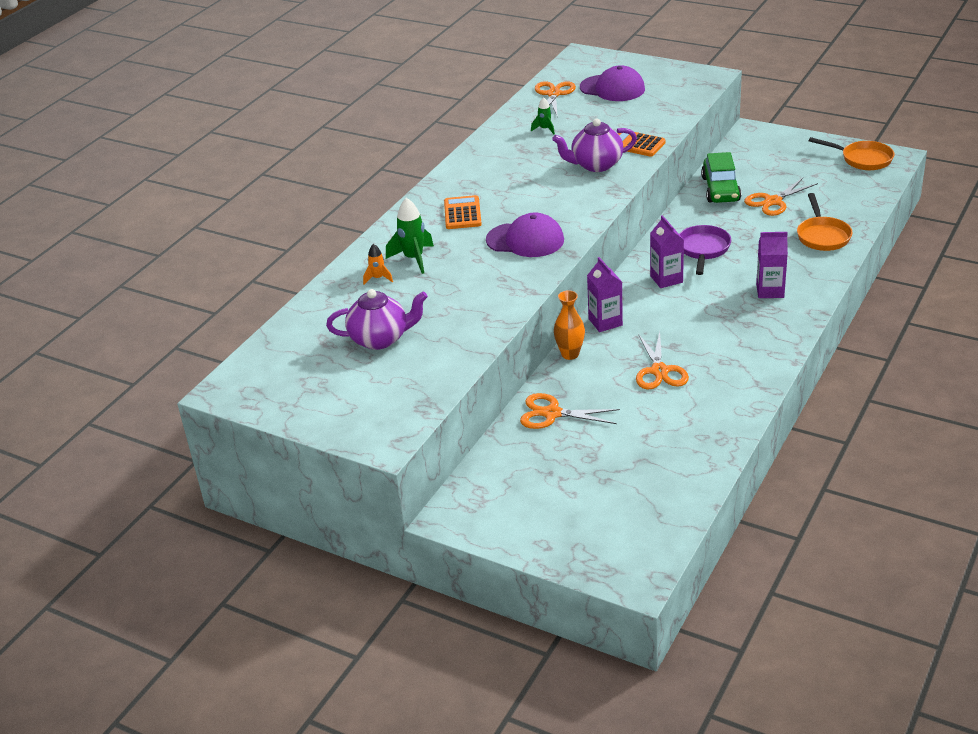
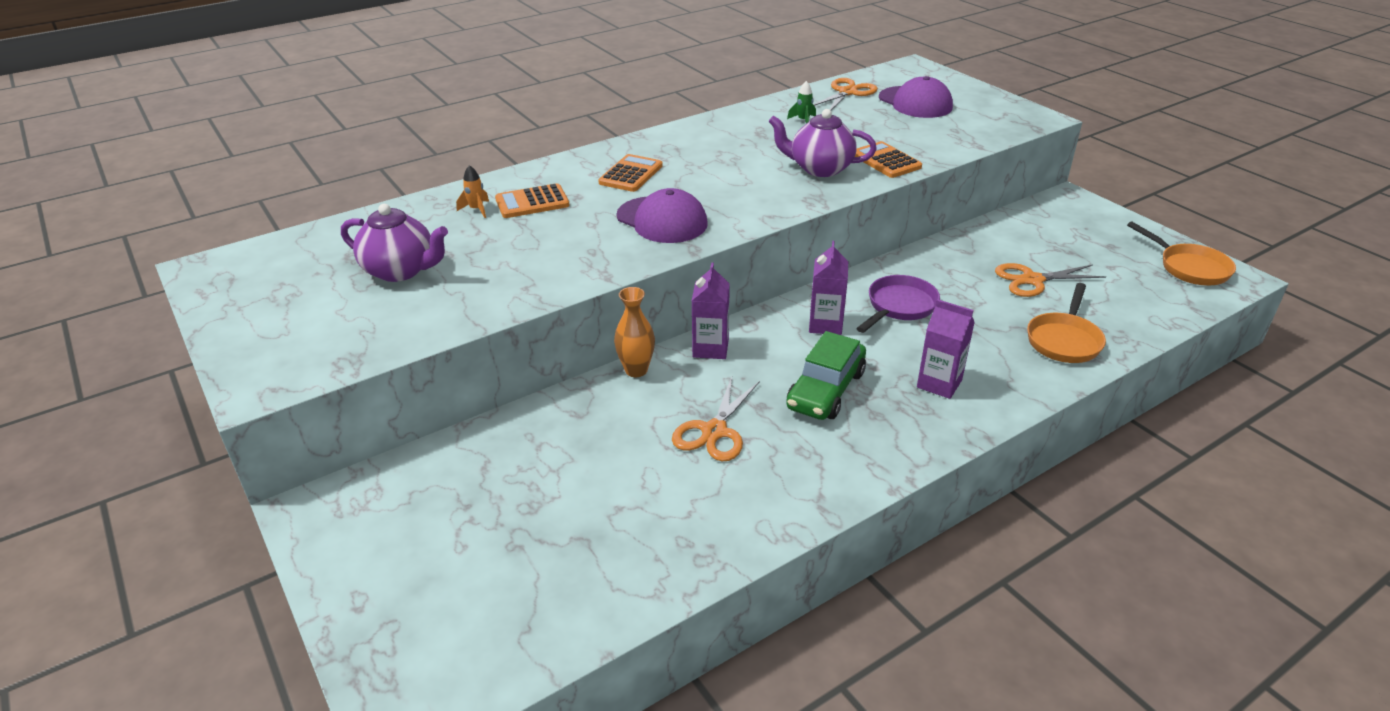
camera: 25 degrees right, 0 degrees up
green rocket [386,198,434,274] -> orange calculator [495,183,570,218]
orange scissors [520,393,620,429] -> none
green car [701,152,741,203] -> green car moved to [786,331,866,420]

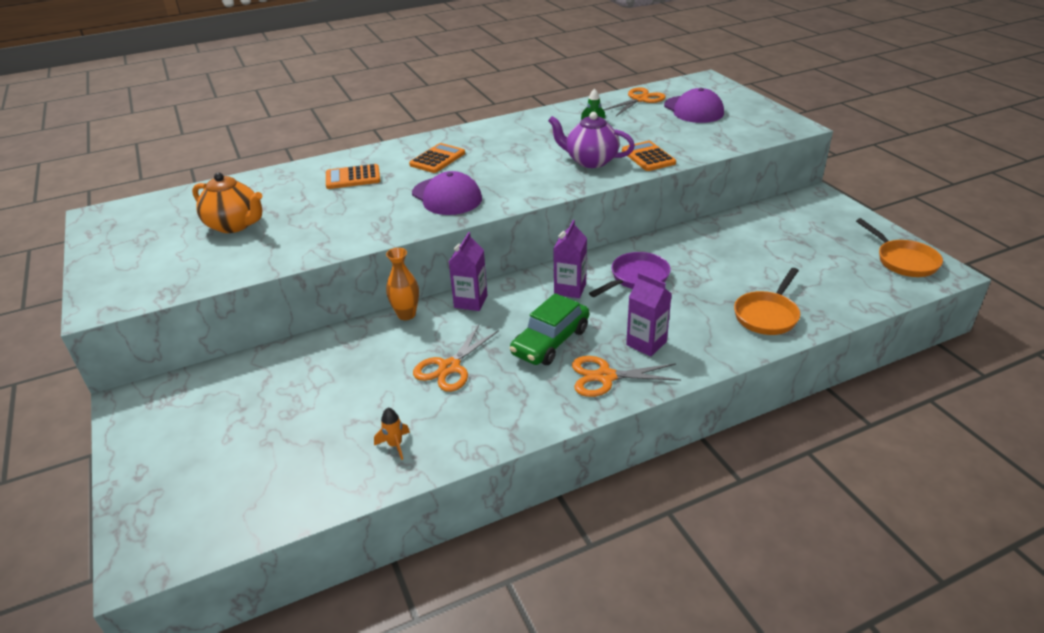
camera: 10 degrees right, 0 degrees up
purple teapot [341,204,448,282] -> orange teapot [192,172,262,233]
orange rocket [456,165,489,218] -> orange rocket moved to [374,408,410,460]
orange scissors [995,263,1106,297] -> orange scissors moved to [572,356,681,397]

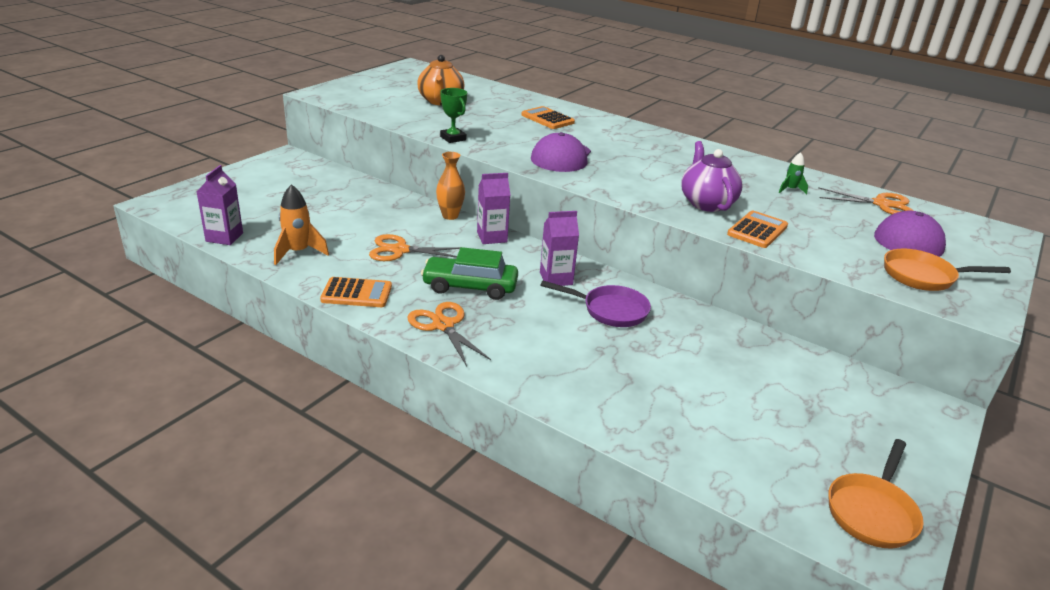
camera: 55 degrees right, 5 degrees down
orange rocket [374,408,410,460] -> orange rocket [274,184,329,265], size x1.75
orange calculator [409,143,465,173] -> orange calculator moved to [320,277,392,307]
purple carton [626,272,672,356] -> purple carton moved to [197,165,243,245]
orange pan [734,268,800,335] -> orange pan moved to [884,249,1011,291]
none -> green trophy [440,88,467,143]

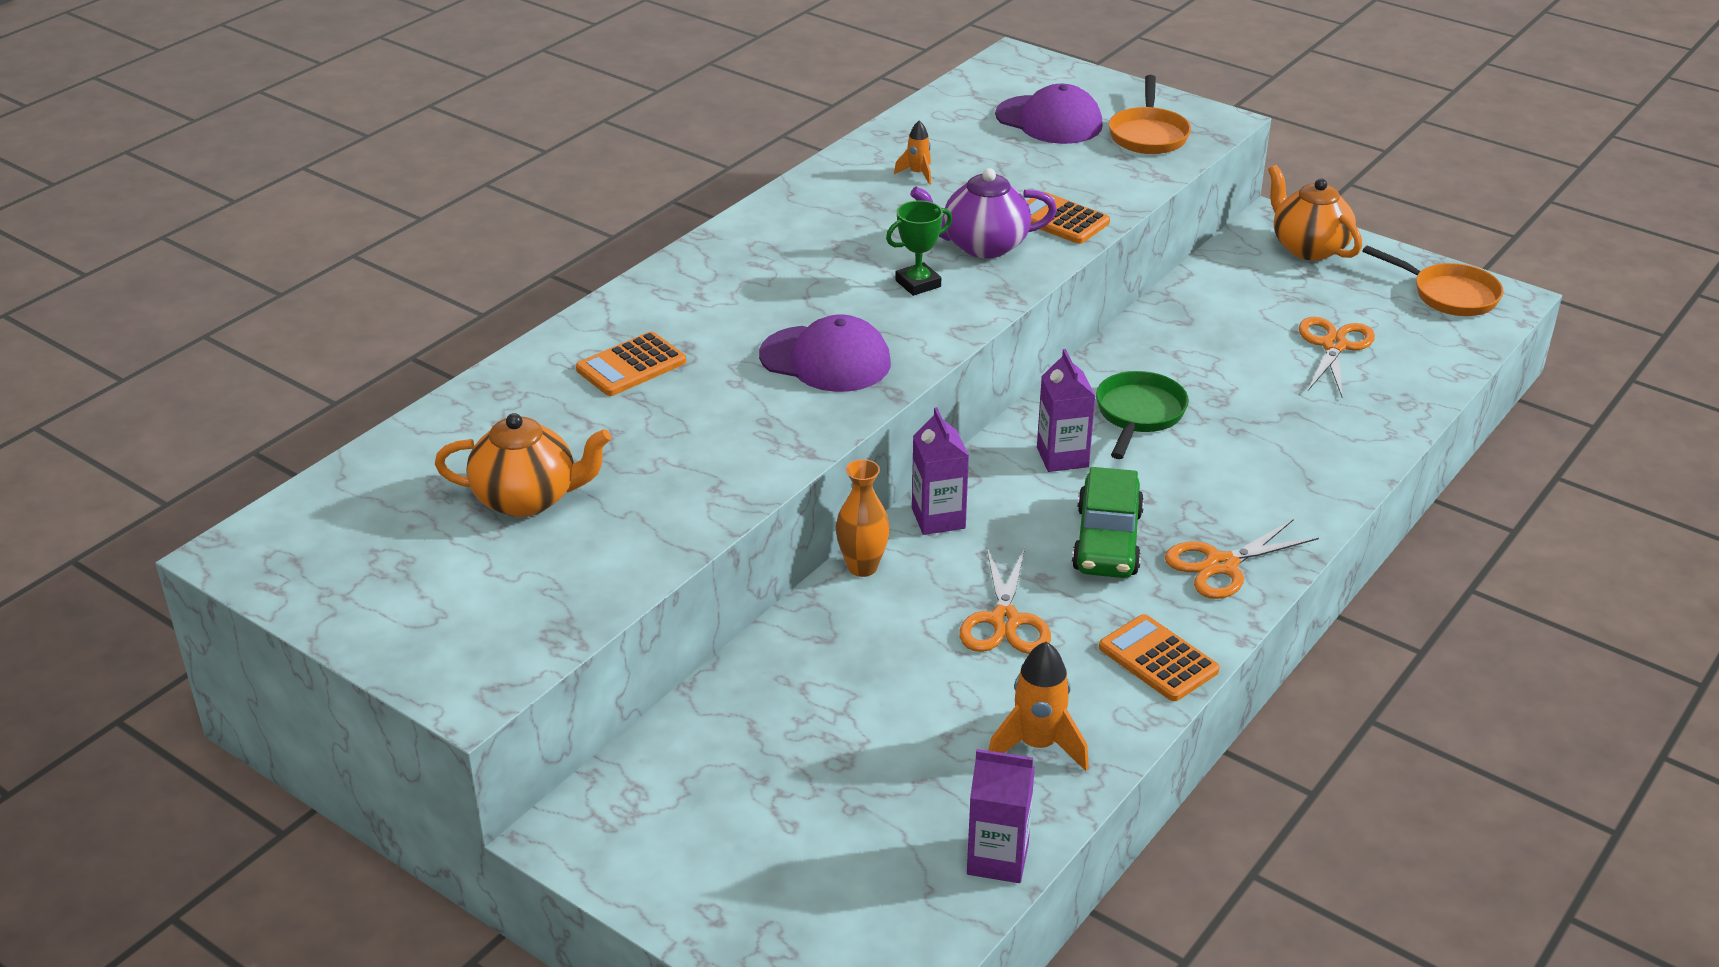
camera: 85 degrees left, 5 degrees up
orange calculator [320,277,392,307] -> orange calculator turned 45 degrees counterclockwise [1099,614,1220,701]
green trophy [440,88,467,143] -> green trophy moved to [886,200,952,296]
purple pan [540,280,651,327] -> green pan [1096,371,1189,459]
green rocket [779,152,808,194] -> orange rocket [894,121,931,185]
orange scissors [818,187,913,214] -> orange scissors moved to [1299,317,1375,397]
none -> orange teapot [1268,165,1362,261]

